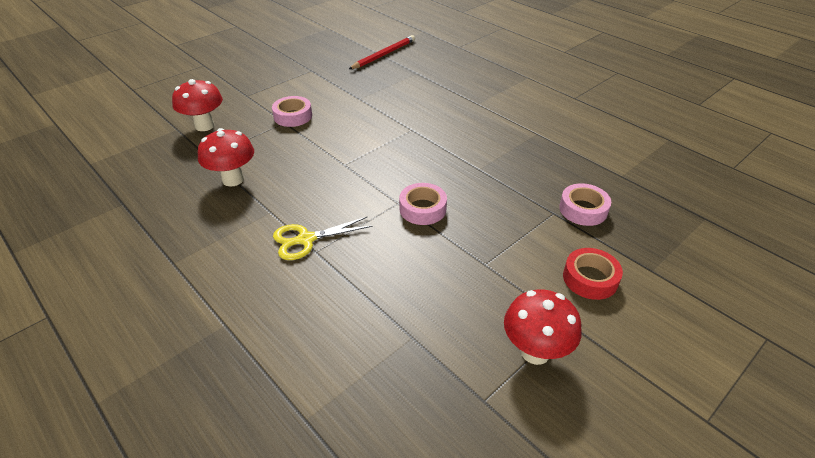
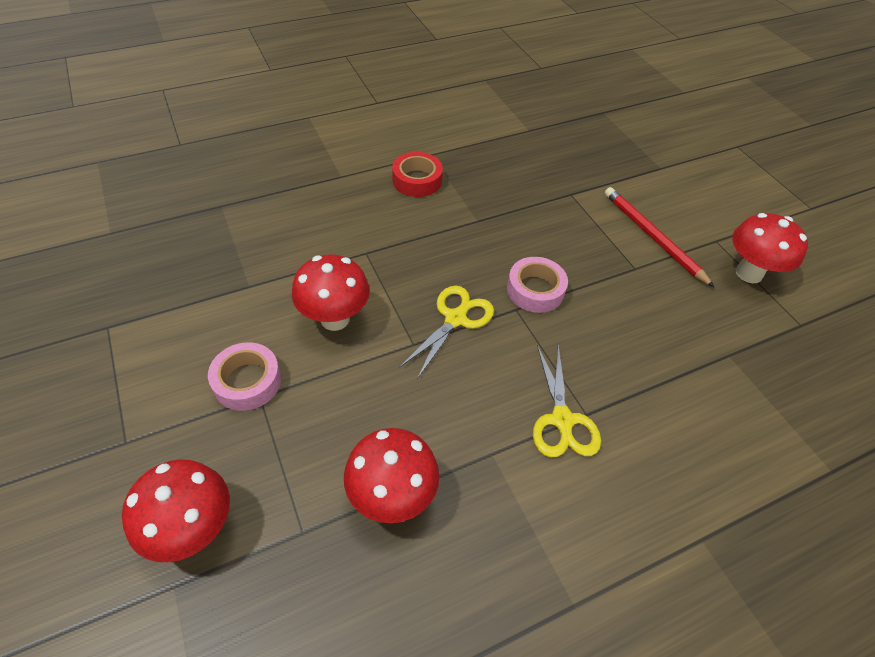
camera: 75 degrees left, 10 degrees up
red pencil [349,35,415,69] -> red pencil moved to [605,187,715,288]
pink tape [559,183,611,226] -> none
red tape [563,248,623,300] -> red tape moved to [392,152,443,197]
none -> red mushroom [292,254,370,331]
none -> yellow scissors [399,285,494,379]

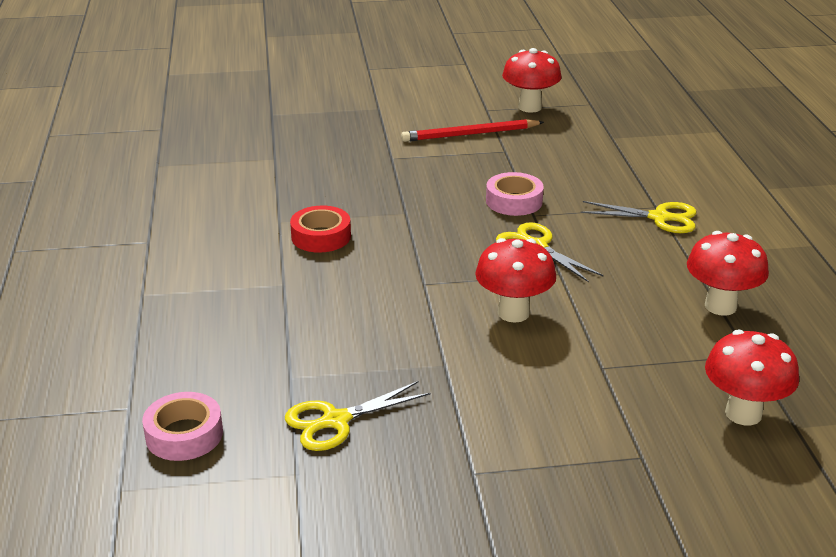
camera: 70 degrees left, 20 degrees down
pink tape [208,342,281,411] -> pink tape moved to [142,392,223,461]
none -> yellow scissors [285,381,431,451]

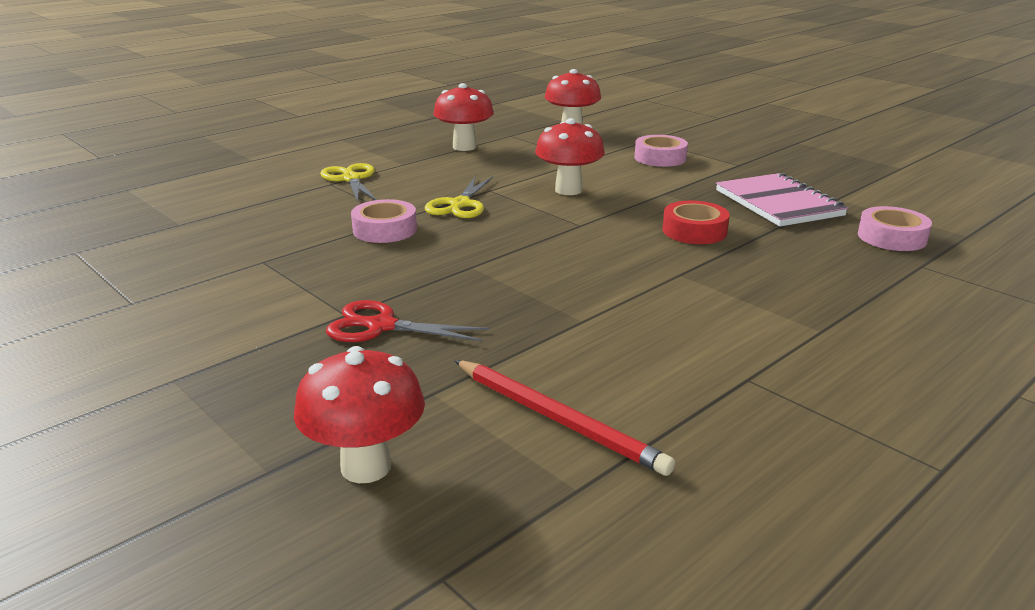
camera: 125 degrees left, 5 degrees down
yellow scissors [285,381,431,451] -> pink notebook [716,173,848,227]
red tape [290,206,351,253] -> red tape moved to [662,201,730,244]
red pencil [401,119,544,142] -> red pencil moved to [454,360,675,476]
red mushroom [502,48,562,113] -> red mushroom moved to [294,346,425,483]
none -> red scissors [326,300,489,342]
none -> pink tape [635,135,688,167]

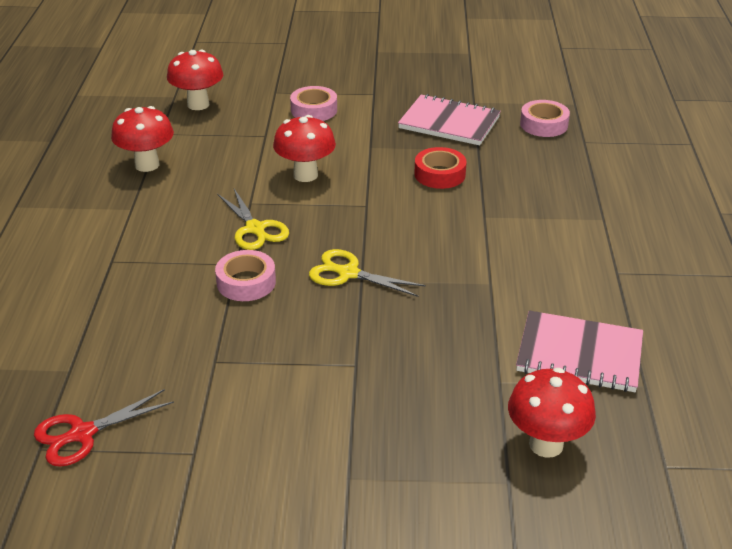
camera: 45 degrees left, 10 degrees up
yellow scissors [320,163,377,202] -> yellow scissors moved to [309,249,426,297]
red scissors [326,300,489,342] -> red scissors moved to [34,389,174,467]
red pencil [454,360,675,476] -> pink notebook [516,310,643,392]

